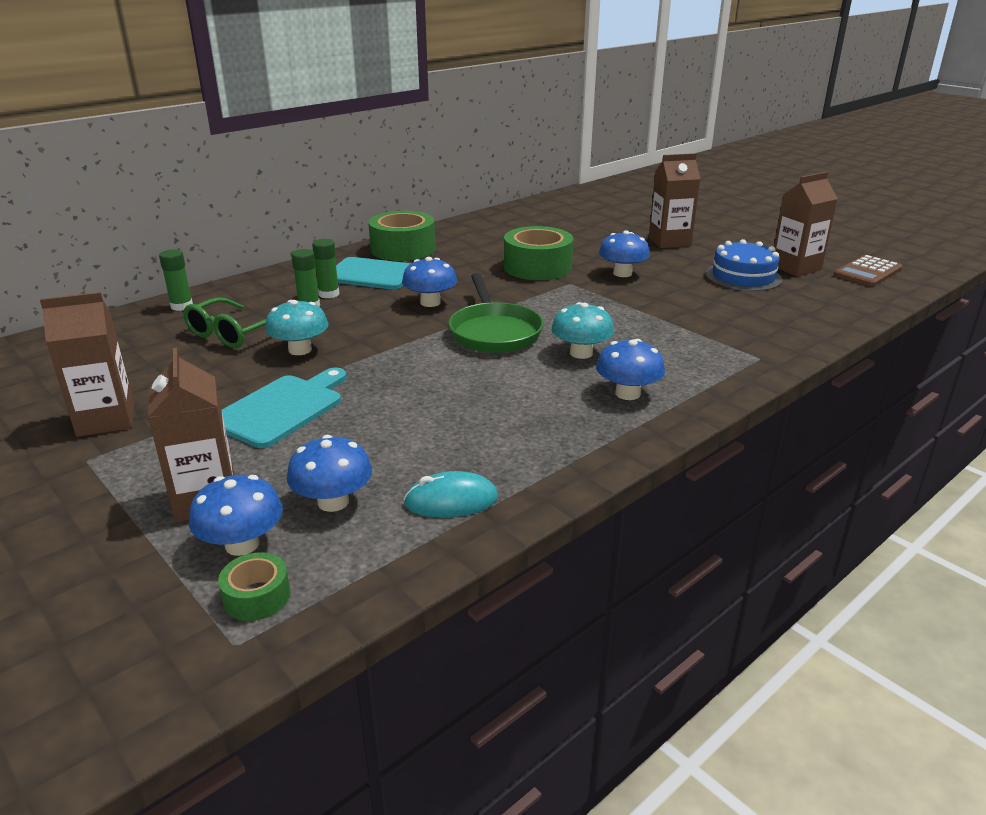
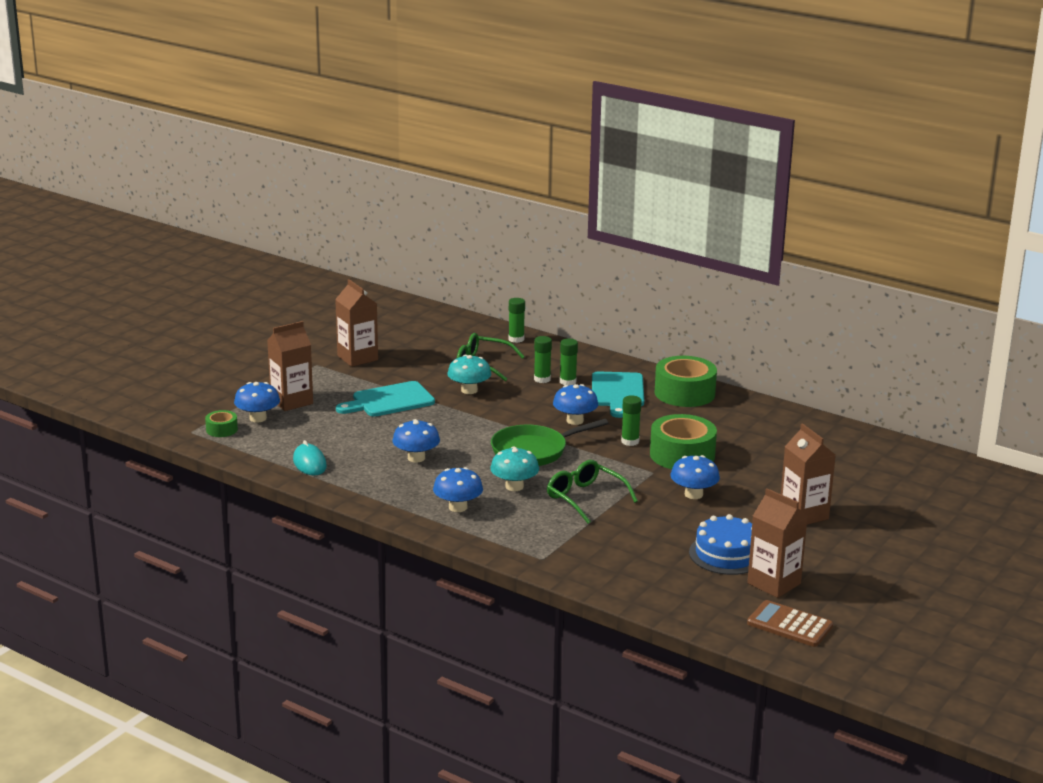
camera: 75 degrees right, 5 degrees down
turquoise cutting board [222,368,347,448] -> turquoise cutting board turned 135 degrees clockwise [336,381,435,417]
blue mushroom [287,435,372,512] -> blue mushroom moved to [392,419,440,462]
none -> green glasses [547,460,638,524]
none -> green glue stick [621,395,642,446]

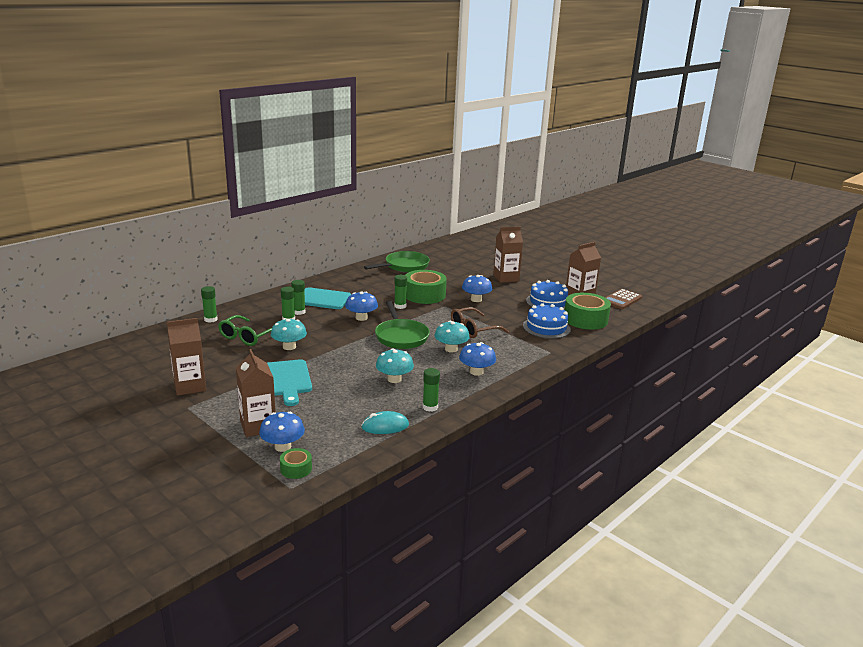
camera: 80 degrees left, 0 degrees up
blue mushroom [392,419,440,462] -> turquoise mushroom [376,348,414,383]
green glasses [547,460,638,524] -> brown glasses [451,307,509,338]
green tape [655,356,717,407] -> green tape moved to [565,293,611,330]
none -> green pan [364,251,430,272]
none -> green glue stick [423,368,440,412]
none -> blue cake [523,303,571,339]

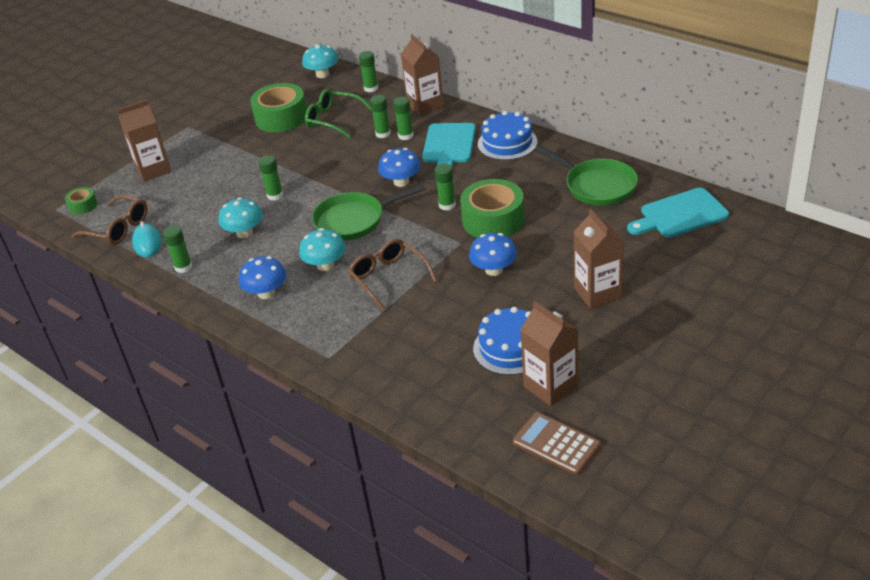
camera: 90 degrees right, 15 degrees up
brown carton [167,318,206,396] -> brown carton moved to [401,34,444,116]
blue mushroom [259,412,305,452] -> none
turquoise cutting board [267,359,312,406] -> turquoise cutting board moved to [627,188,729,238]
turquoise mushroom [271,318,307,350] -> turquoise mushroom moved to [302,44,338,78]
blue cake [523,303,571,339] -> blue cake moved to [478,111,538,160]
green tape [565,293,611,330] -> green tape moved to [250,83,307,132]
none -> brown glasses [72,195,148,245]
none -> green glue stick [258,155,283,201]

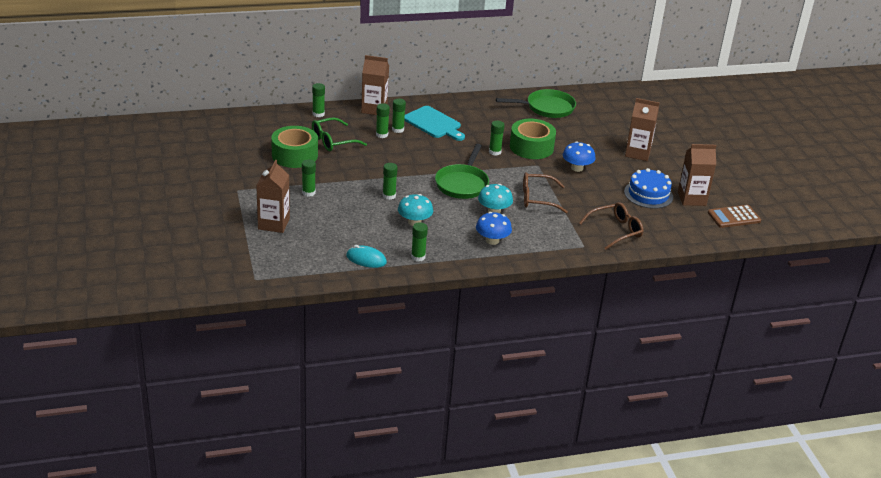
camera: 60 degrees left, 5 degrees down
green tape [65,187,97,214] -> none
brown glasses [72,195,148,245] -> brown glasses moved to [579,202,643,250]
turquoise mushroom [302,44,338,78] -> none
blue mushroom [378,148,421,187] -> none
blue cake [478,111,538,160] -> none
turquoise cutting board [627,188,729,238] -> none
none -> green glue stick [302,160,316,197]

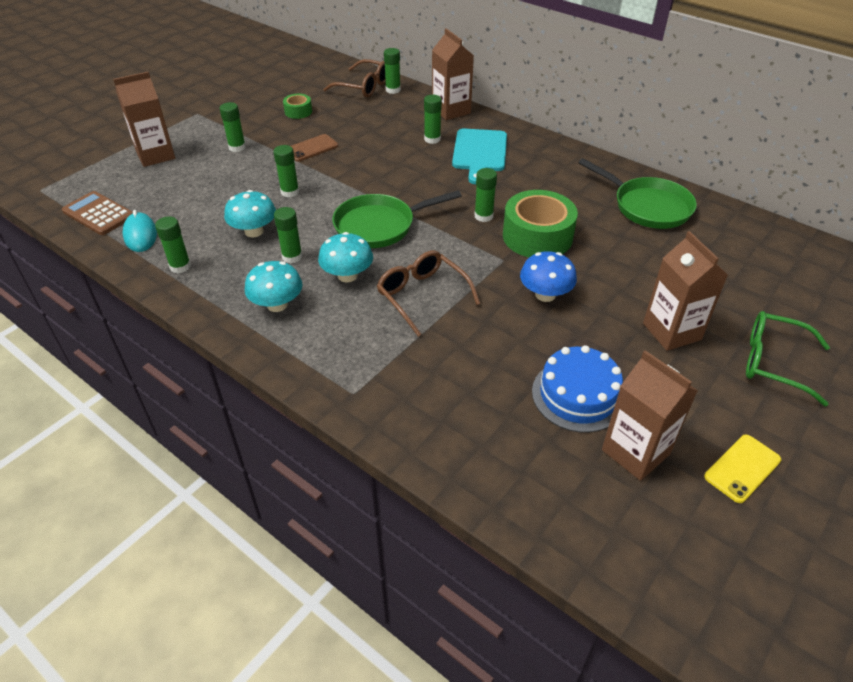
camera: 55 degrees right, 10 degrees up
green tape [271,126,318,168] -> green tape [283,94,312,119], size x0.49
green glasses [312,118,367,151] -> green glasses moved to [746,311,830,406]
green glue stick [376,103,390,138] -> green glue stick moved to [274,207,302,263]
blue mushroom [476,212,512,245] -> turquoise mushroom [245,261,303,312]
brown glasses [579,202,643,250] -> brown glasses moved to [323,59,386,97]
brown calculator [708,205,761,228] -> brown calculator moved to [62,191,133,235]
none -> brown phone [291,134,338,162]
none -> yellow phone [704,435,781,503]

